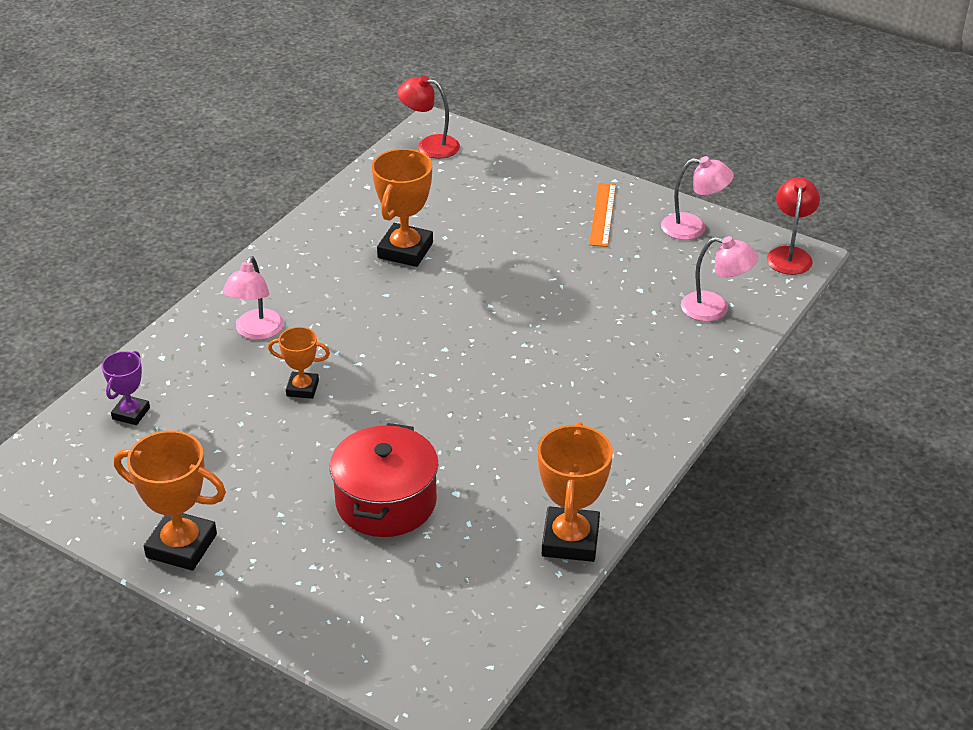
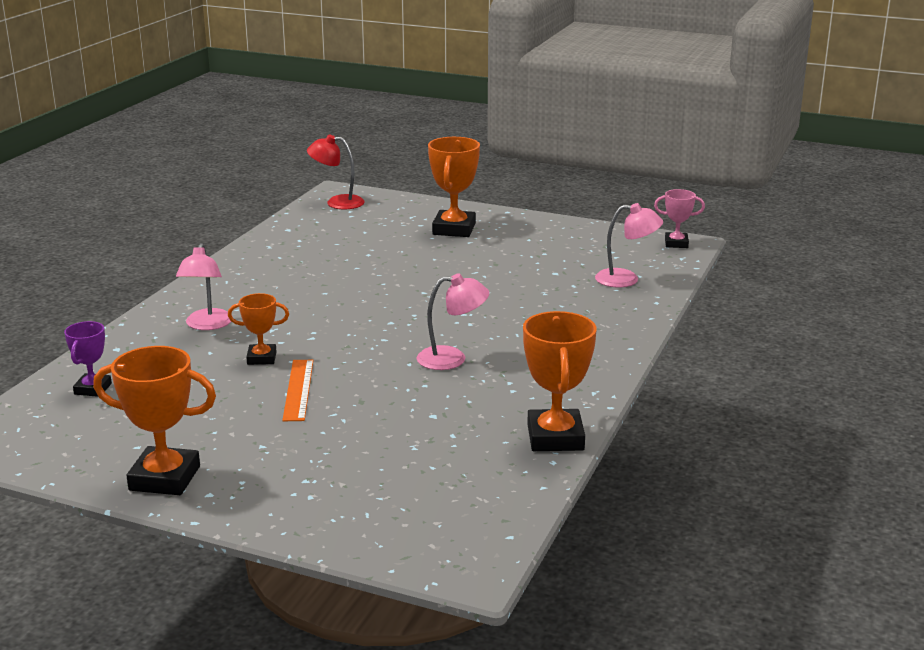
camera: 10 degrees left, 15 degrees down
red pot [330,423,438,537] -> none
orange trophy [372,149,433,267] -> orange trophy moved to [428,137,480,237]
orange ruler [589,183,616,247] -> orange ruler moved to [282,360,314,421]
pink lamp [661,156,734,240] -> pink lamp moved to [416,273,489,370]
red lamp [767,177,820,275] -> pink trophy [654,189,705,248]

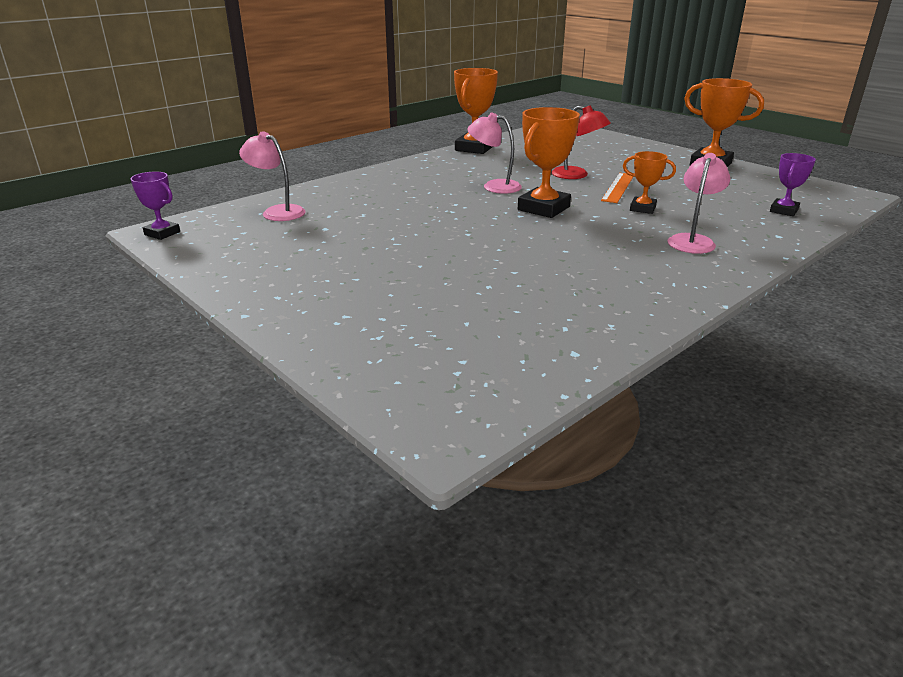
camera: 155 degrees left, 5 degrees up
red lamp [307,134,365,209] -> red lamp moved to [552,105,611,179]
orange trophy [428,137,480,237] -> orange trophy moved to [518,107,580,218]
pink trophy [654,189,705,248] -> purple trophy [131,172,180,240]

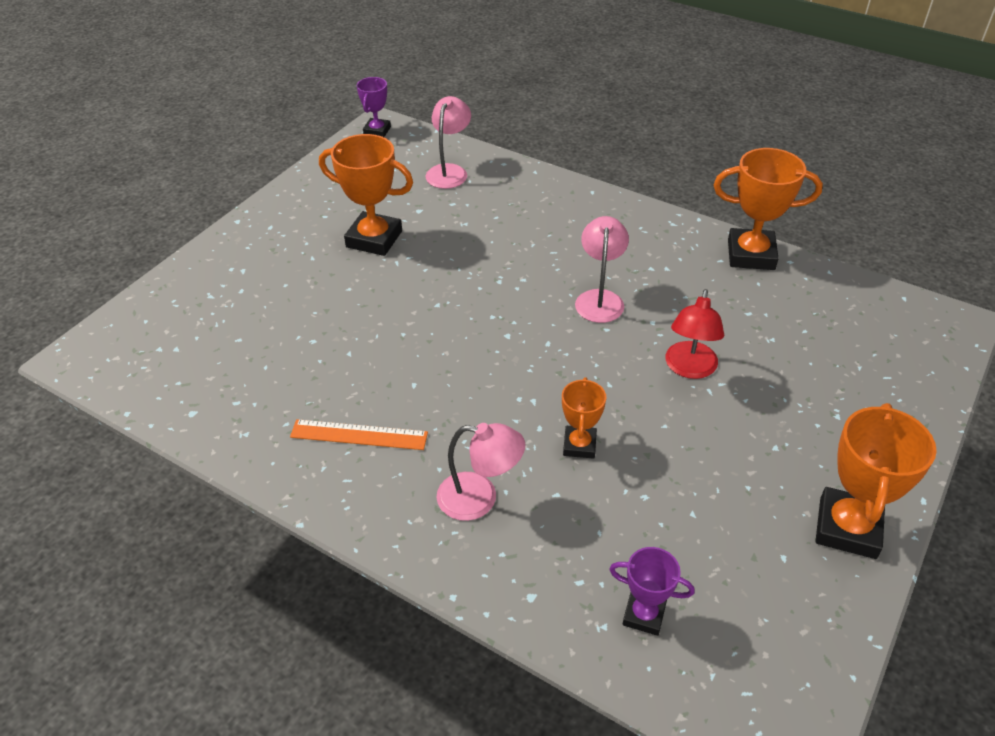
camera: 75 degrees right, 15 degrees up
orange trophy [518,107,580,218] -> orange trophy moved to [319,134,413,256]
orange ruler [601,173,633,203] -> orange ruler moved to [290,419,428,450]

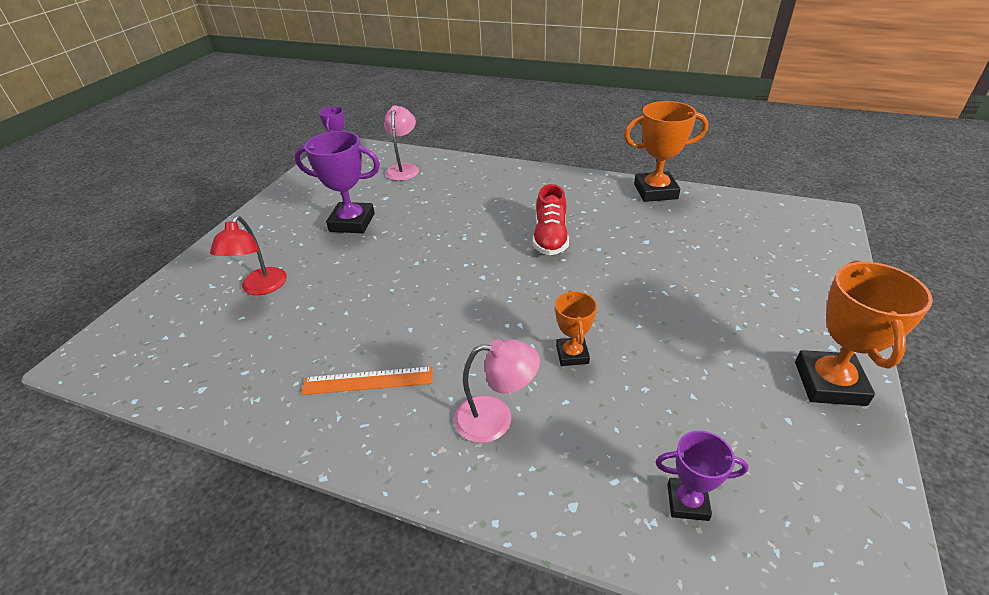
camera: 10 degrees left, 5 degrees down
orange trophy [319,134,413,256] -> purple trophy [295,131,380,233]
pink lamp [575,216,629,323] -> red shoe [533,184,569,255]
red lamp [665,289,724,379] -> red lamp moved to [210,216,287,295]

